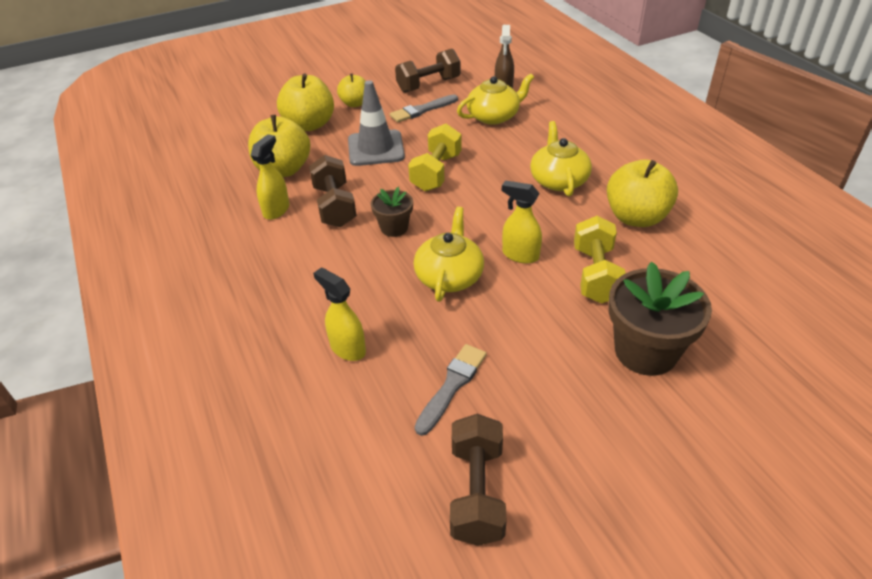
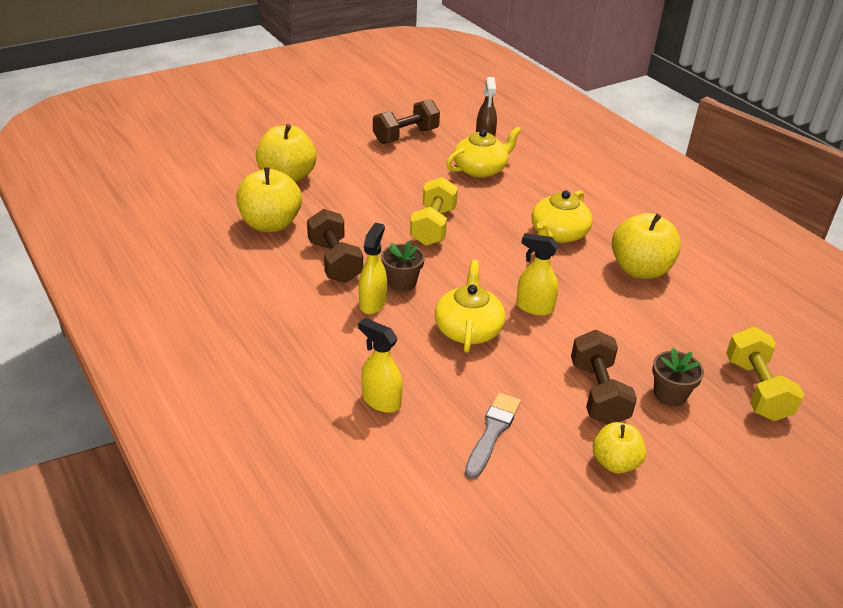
camera: 10 degrees left, 5 degrees down
yellow spray bottle [251,134,289,220] -> yellow spray bottle moved to [359,223,387,314]
yellow apple [337,73,366,107] -> yellow apple moved to [593,422,646,474]
grey traffic cone [348,80,405,166] -> none
grey brush [390,94,458,122] -> none
brown dumbbell [450,414,506,546] -> brown dumbbell moved to [571,330,637,425]
yellow teapot [530,121,592,196] -> yellow teapot turned 135 degrees counterclockwise [531,190,593,243]
yellow dumbbell [574,216,626,304] -> yellow dumbbell moved to [726,327,804,421]
brown flower pot [608,262,712,376] -> brown flower pot [652,348,704,407], size x0.55

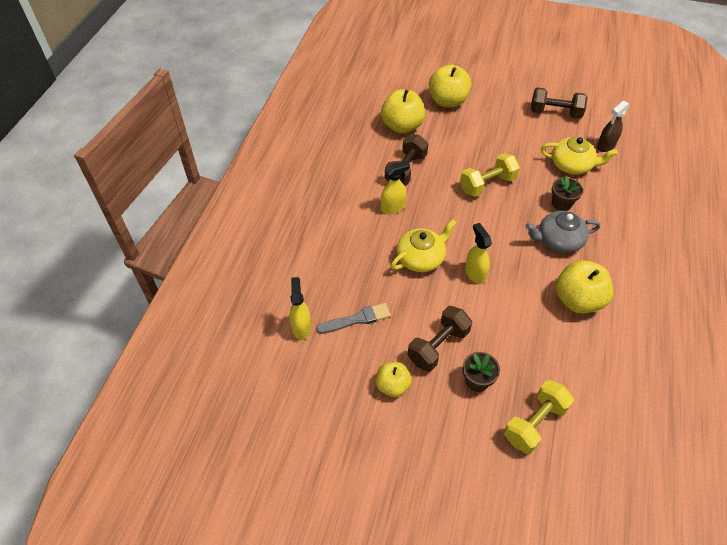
camera: 50 degrees right, 15 degrees up
yellow spray bottle [358,318,403,413] -> yellow spray bottle moved to [289,277,311,340]
brown flower pot [381,241,425,292] -> brown flower pot moved to [552,176,583,211]
yellow teapot [531,190,593,243] -> grey teapot [525,211,600,253]

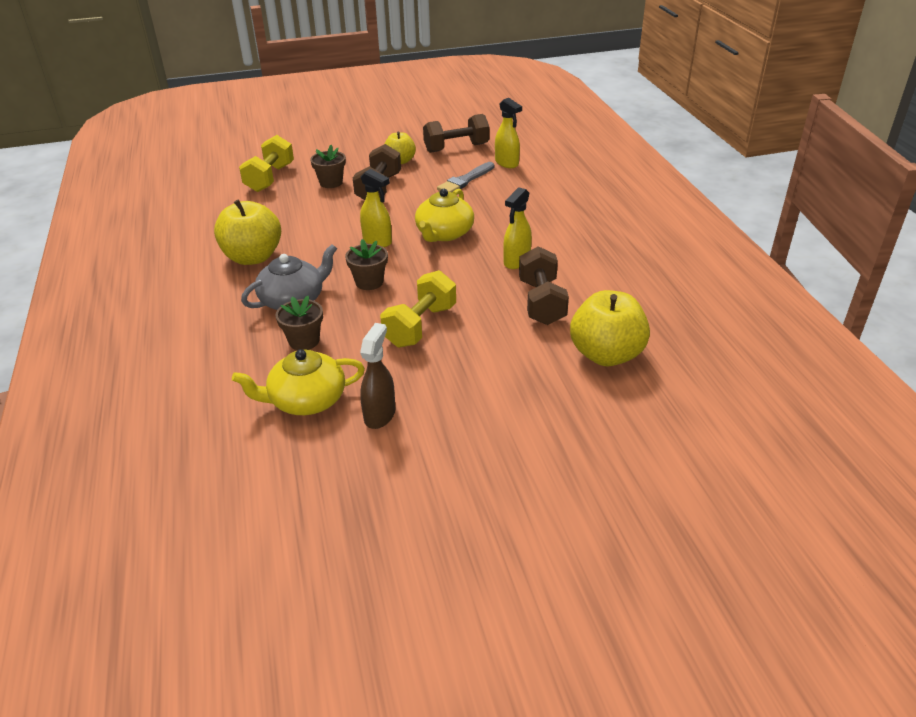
camera: 150 degrees right, 15 degrees down
yellow apple [429,64,472,108] -> none
brown dumbbell [531,87,588,119] -> brown dumbbell moved to [423,114,490,153]
brown spray bottle [597,101,630,152] -> brown spray bottle moved to [360,323,395,429]
none -> brown flower pot [345,239,388,290]

